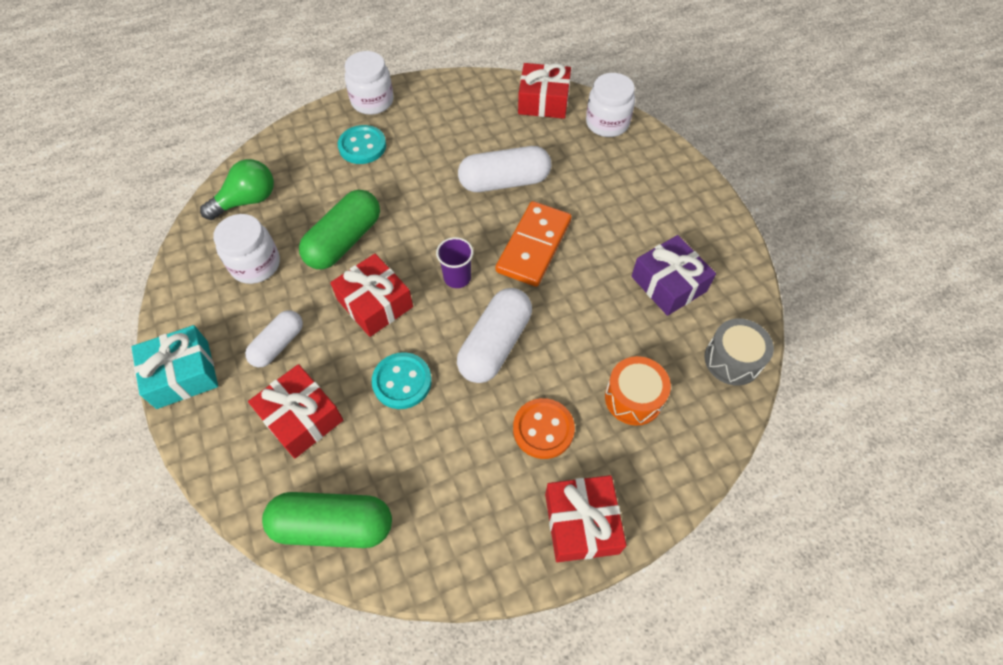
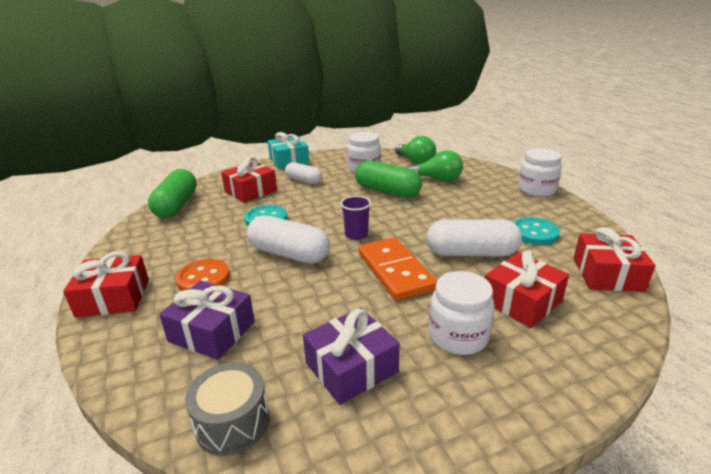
camera: 90 degrees right, 30 degrees down
red gift [330,254,413,337] -> red gift moved to [485,250,569,328]
turquoise button [338,125,386,164] -> turquoise button moved to [513,217,560,245]
white capsule [458,146,551,192] -> white capsule turned 75 degrees counterclockwise [427,219,522,256]
orange domino [496,201,572,287] -> orange domino turned 45 degrees clockwise [359,237,437,301]
white jar [586,73,635,137] -> white jar moved to [429,271,495,355]
orange drum [605,356,671,426] -> purple gift [159,281,255,360]
none -> green light bulb [407,150,463,182]

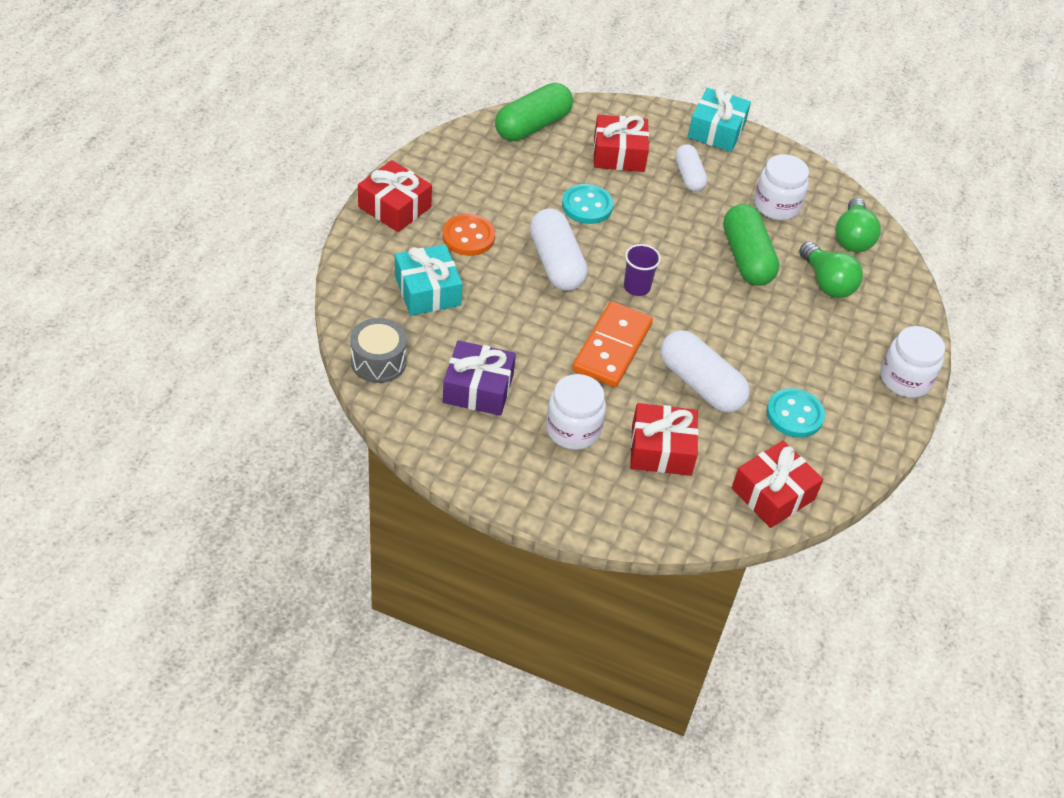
camera: 40 degrees right, 20 degrees up
purple gift [159,281,255,360] -> turquoise gift [395,244,463,316]

